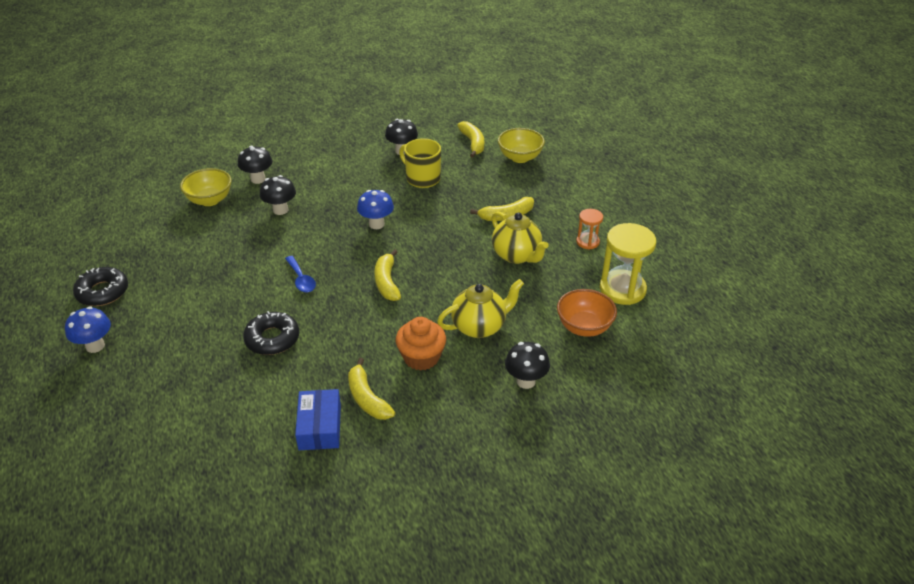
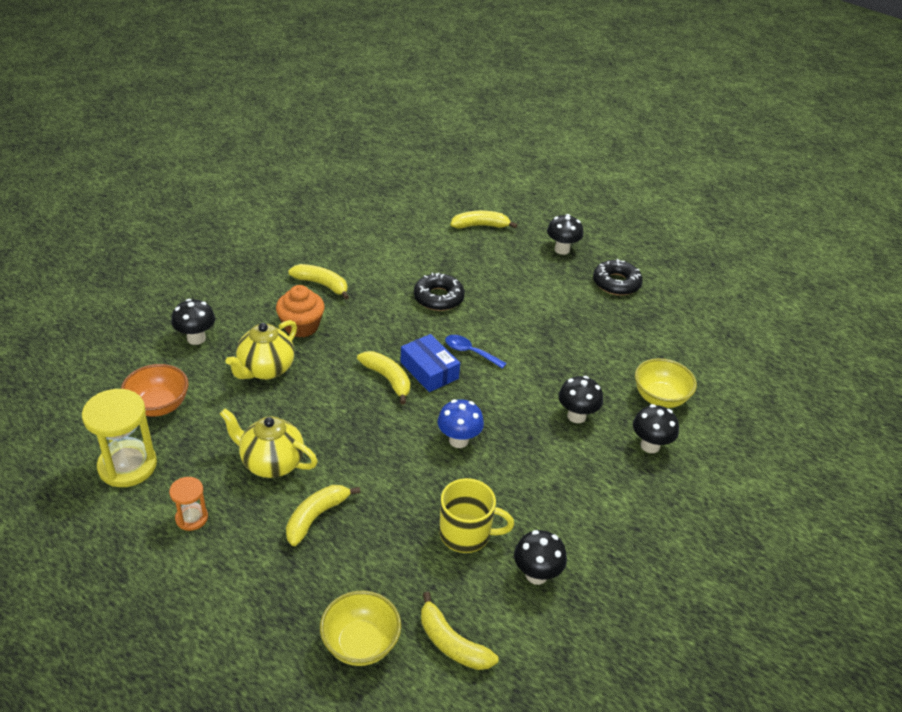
camera: 145 degrees right, 0 degrees up
blue mushroom [65,306,111,353] -> black mushroom [547,214,583,255]
blue box [295,389,341,450] -> blue box moved to [400,334,460,392]
none -> yellow banana [451,211,517,229]

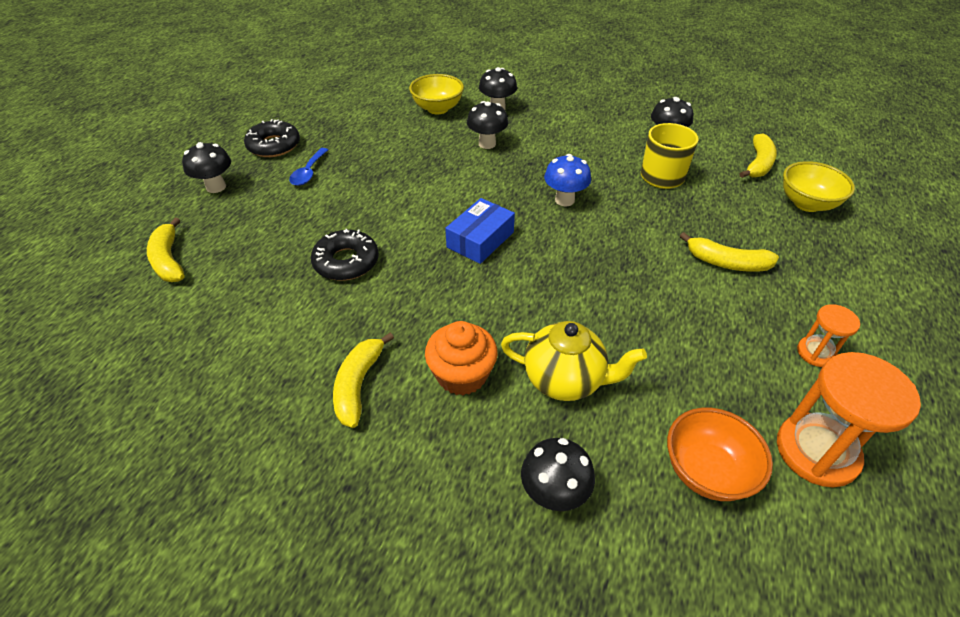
camera: 105 degrees left, 5 degrees up
yellow hourglass [82,389,157,487] -> orange hourglass [777,352,921,487]
yellow teapot [220,408,318,478] -> none
yellow banana [357,351,410,404] -> none
blue spoon [445,335,507,369] -> blue spoon moved to [289,148,328,186]

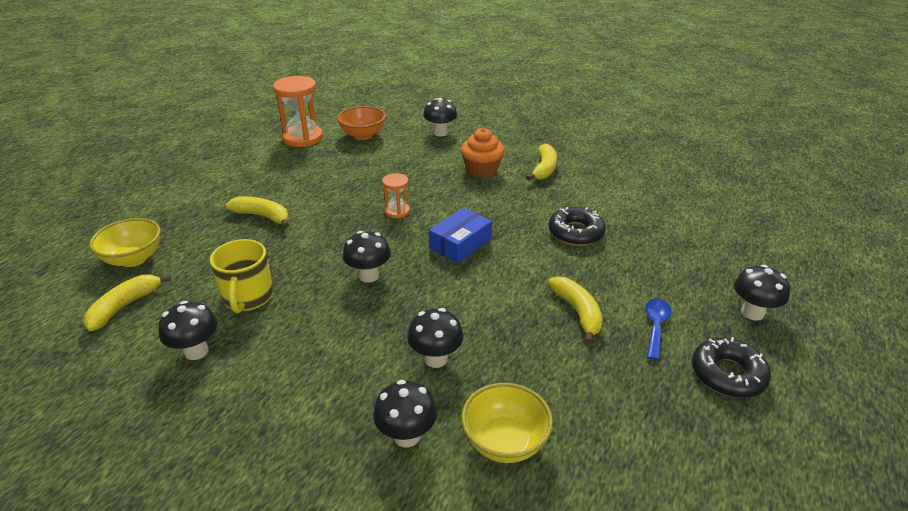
camera: 175 degrees left, 10 degrees down
yellow banana [147,218,185,282] -> yellow banana moved to [548,276,603,344]
yellow teapot [501,321,647,401] -> none
blue mushroom [544,154,591,206] -> black mushroom [343,231,391,283]
orange hourglass [797,304,860,367] -> orange hourglass moved to [382,173,410,218]

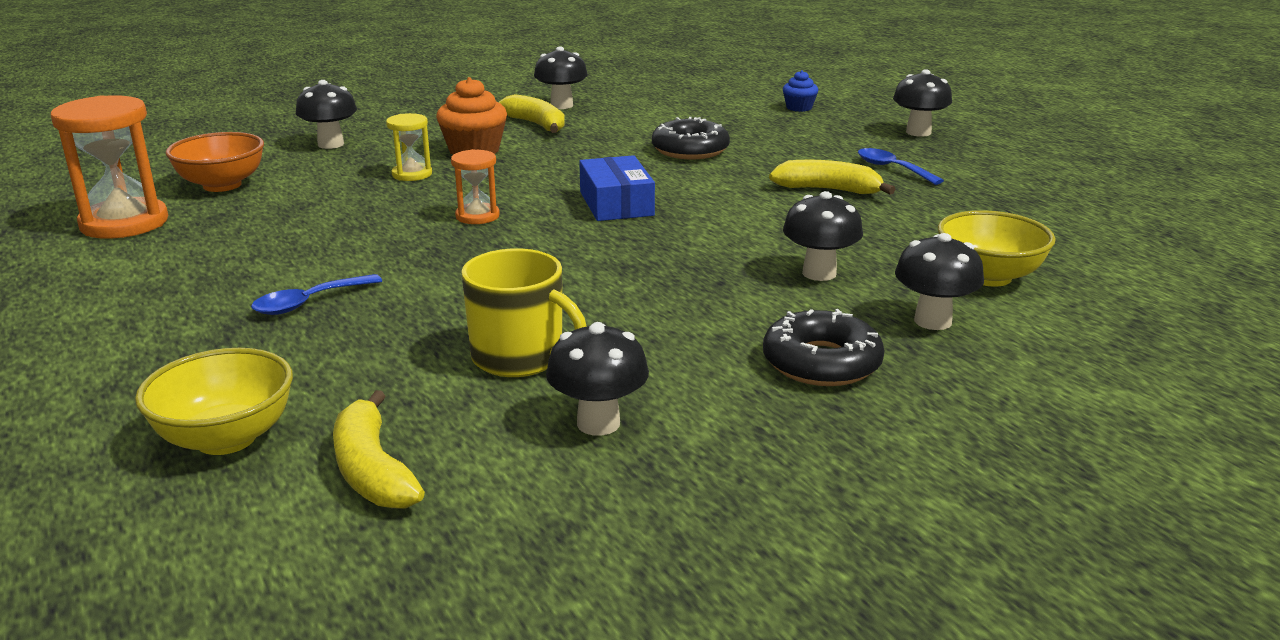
camera: 55 degrees left, 10 degrees down
yellow banana [226,196,289,228] -> blue spoon [251,274,382,315]
black mushroom [343,231,391,283] -> black mushroom moved to [534,47,588,109]
black donut [692,337,771,398] -> black donut moved to [763,309,885,386]
none -> yellow hourglass [386,113,432,181]
none -> blue cupcake [783,70,818,112]

